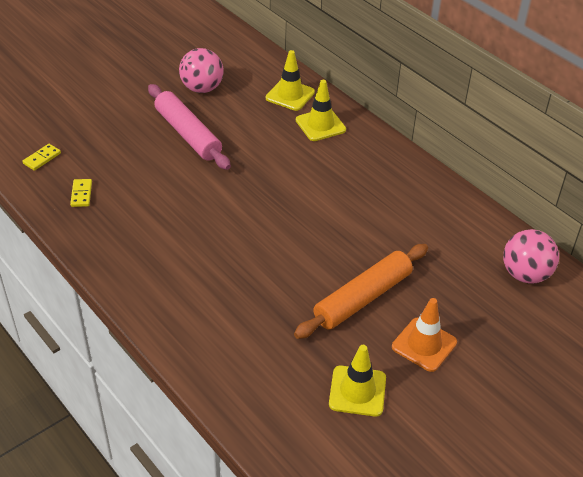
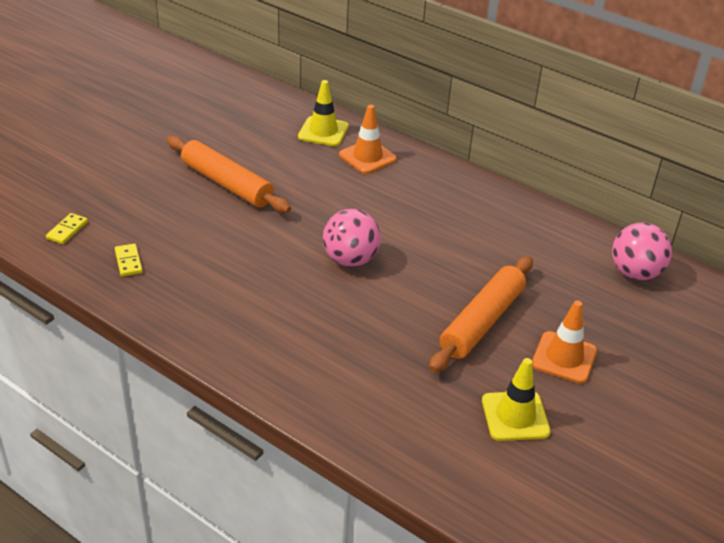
camera: 15 degrees left, 5 degrees down
pink rolling pin [148,84,231,170] -> orange rolling pin [167,136,291,213]
pink ball [179,48,223,93] -> pink ball moved to [323,209,381,267]
yellow traffic cone [296,80,346,141] -> orange traffic cone [339,105,397,174]

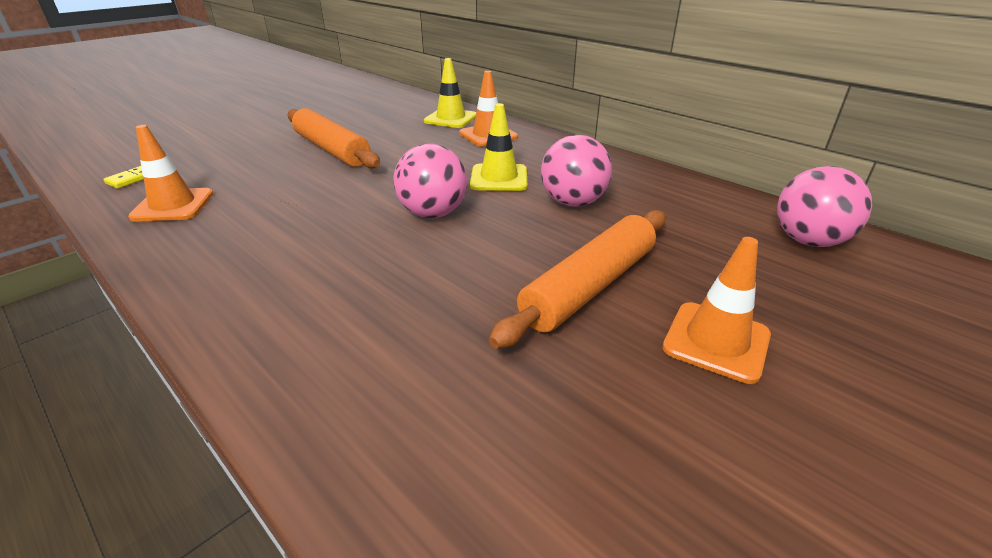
camera: 10 degrees right, 5 degrees down
yellow domino [115,244,143,276] -> orange traffic cone [128,125,213,222]
yellow traffic cone [482,358,551,441] -> yellow traffic cone moved to [470,103,527,191]
none -> pink ball [541,135,612,207]

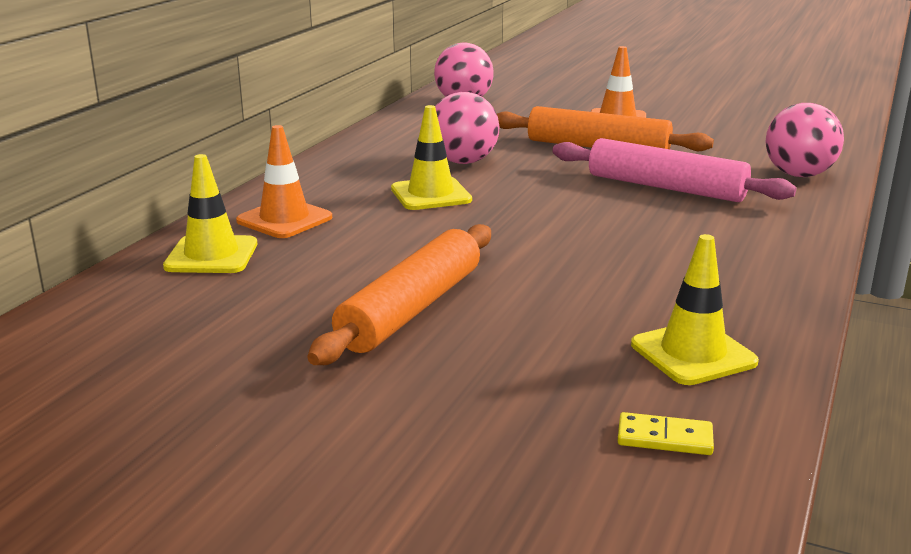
camera: 110 degrees left, 10 degrees down
orange traffic cone [128,125,213,222] -> yellow traffic cone [631,234,759,385]
pink ball [393,144,467,218] -> pink ball moved to [766,103,844,177]
none -> pink rolling pin [552,138,796,202]

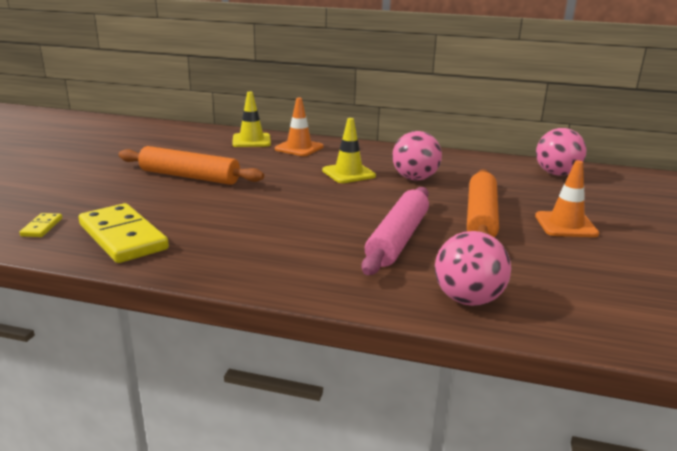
camera: 80 degrees right, 0 degrees up
yellow traffic cone [631,234,759,385] -> yellow domino [79,203,169,263]

